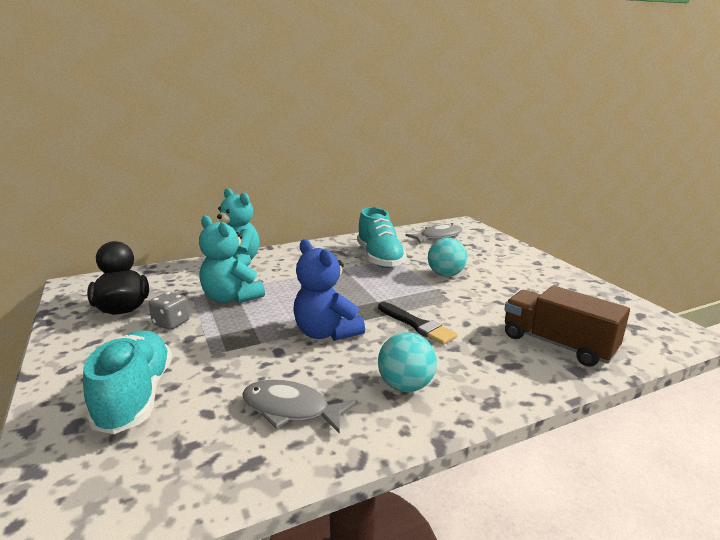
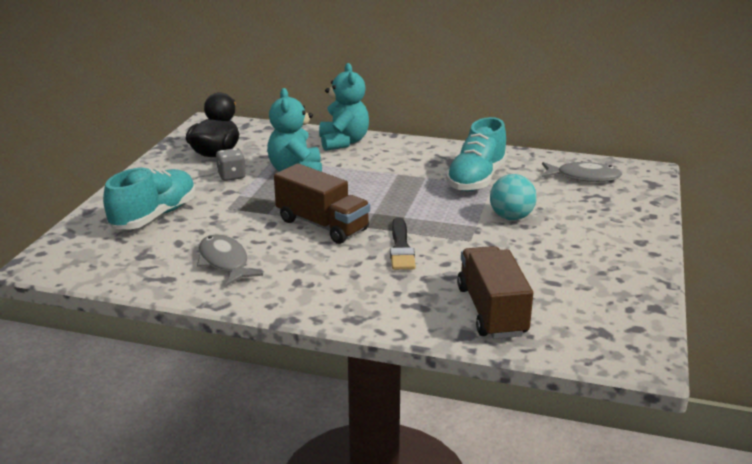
camera: 40 degrees right, 5 degrees up
blue teddy bear [293,239,365,341] -> brown truck [274,163,370,244]
turquoise ball [378,332,437,392] -> none

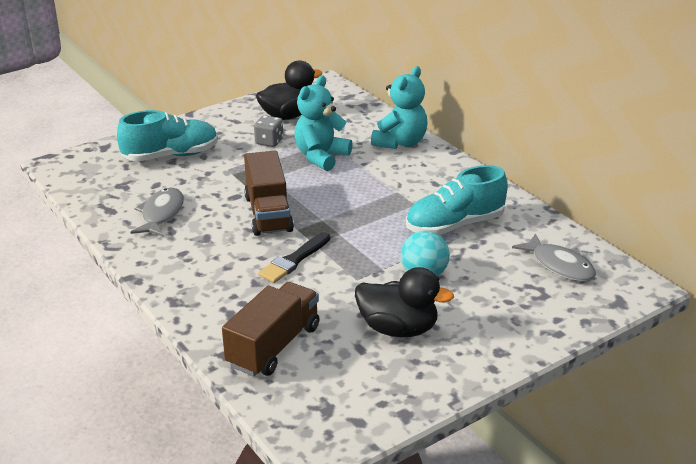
camera: 40 degrees right, 5 degrees up
none -> black duck [355,267,454,337]

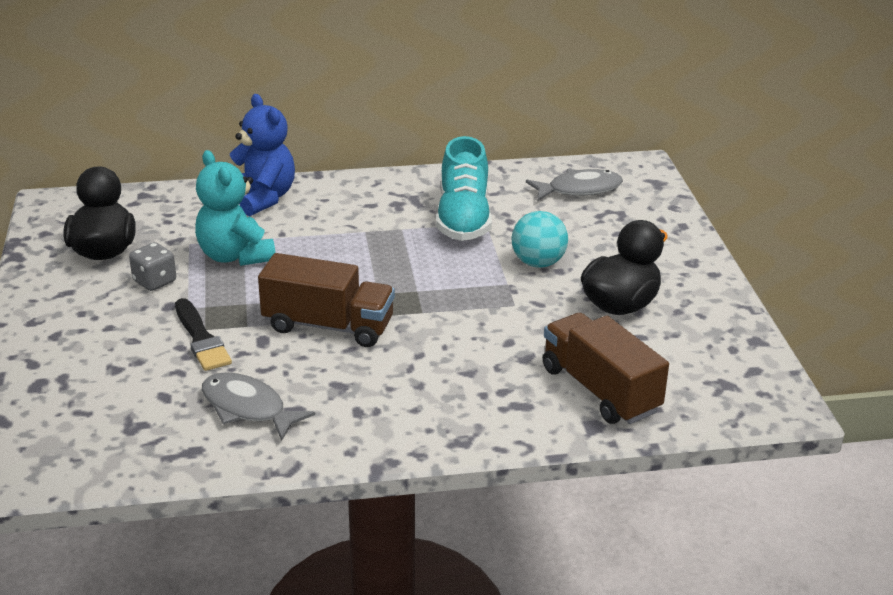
camera: 65 degrees left, 0 degrees up
turquoise shoe [117,110,218,161] -> none
black brush [258,232,330,283] -> black brush moved to [175,298,232,371]
turquoise teddy bear [371,66,427,149] -> blue teddy bear [230,94,295,216]

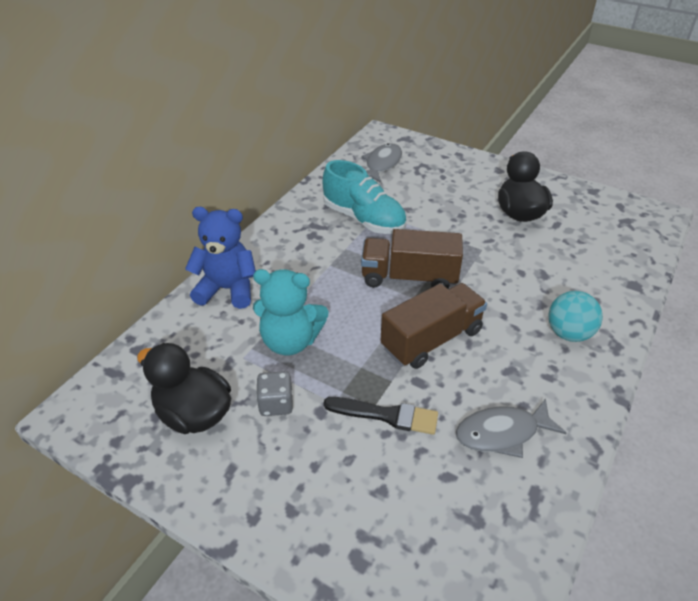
camera: 50 degrees left, 10 degrees up
turquoise ball [511,211,568,268] -> turquoise ball moved to [548,291,603,342]
brown truck [543,313,669,424] -> brown truck moved to [361,229,463,289]

